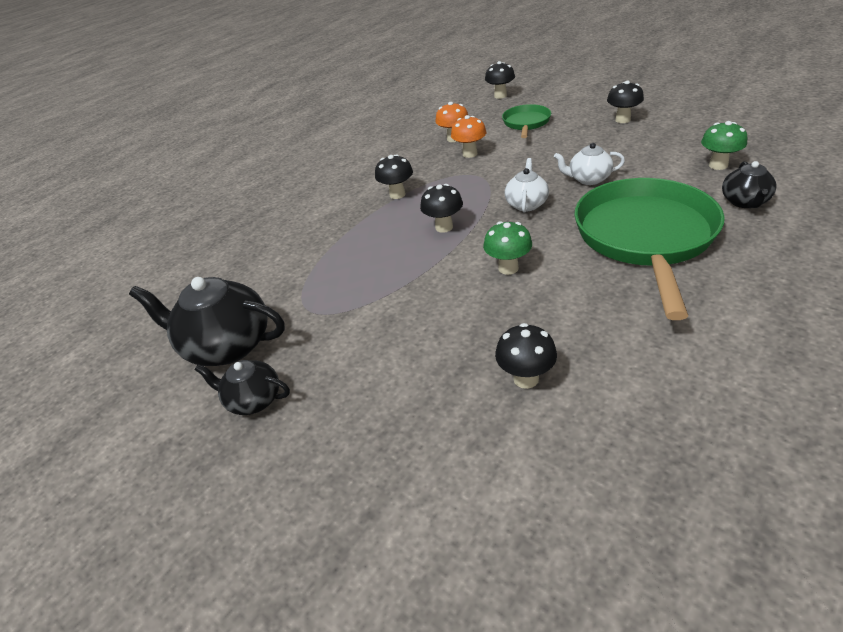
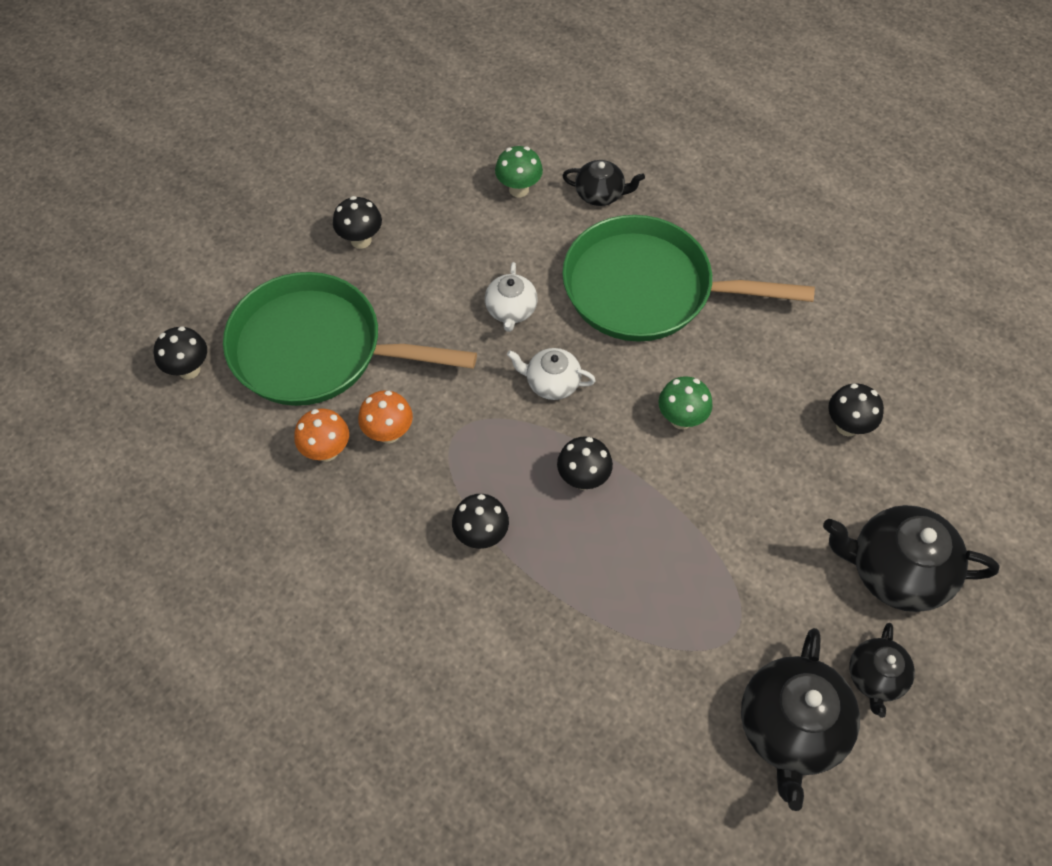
camera: 95 degrees left, 20 degrees up
green pan [502,104,551,138] -> green pan [223,272,477,406], size x2.02
none -> black teapot [823,505,999,612]

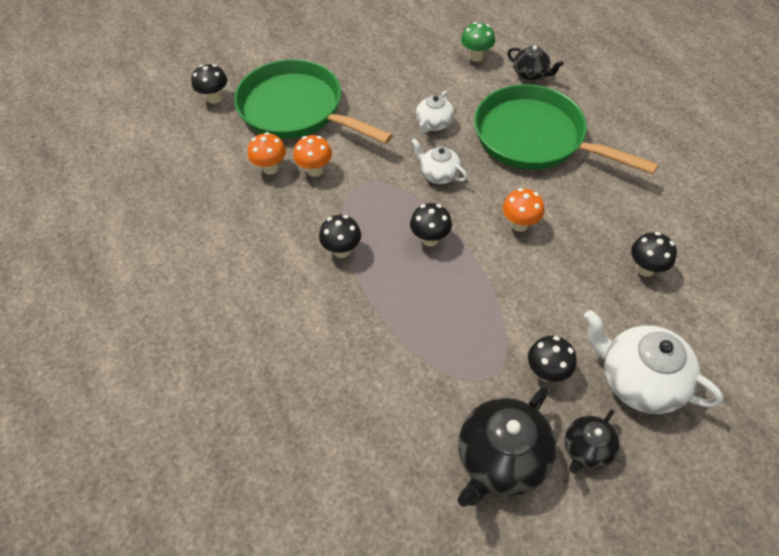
camera: 25 degrees right, 5 degrees down
black mushroom [333,196,382,249] -> black mushroom moved to [528,336,576,382]
green mushroom [658,376,713,429] -> orange mushroom [503,188,544,232]
black teapot [823,505,999,612] -> white teapot [584,310,724,414]

